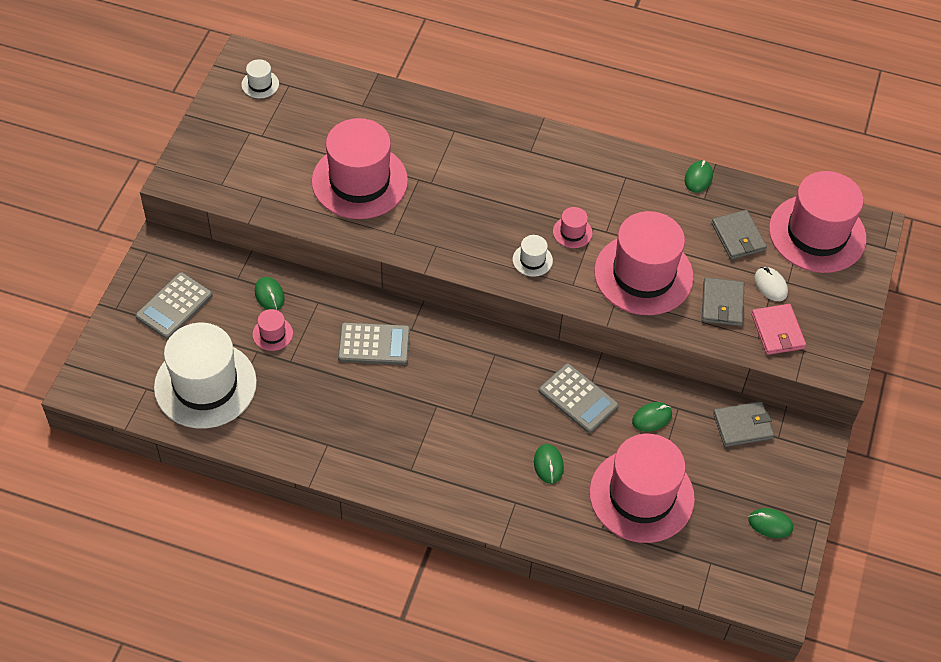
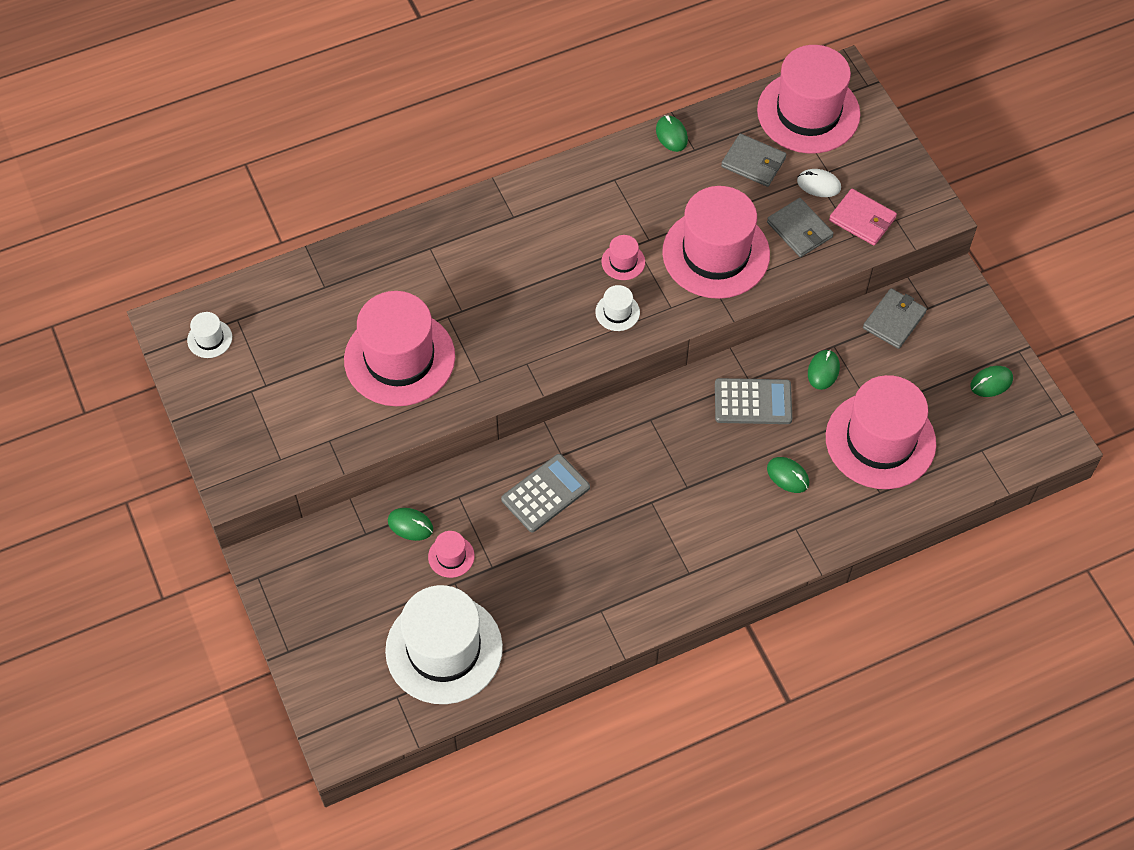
camera: 40 degrees left, 5 degrees up
grey calculator [136,272,213,339] -> none

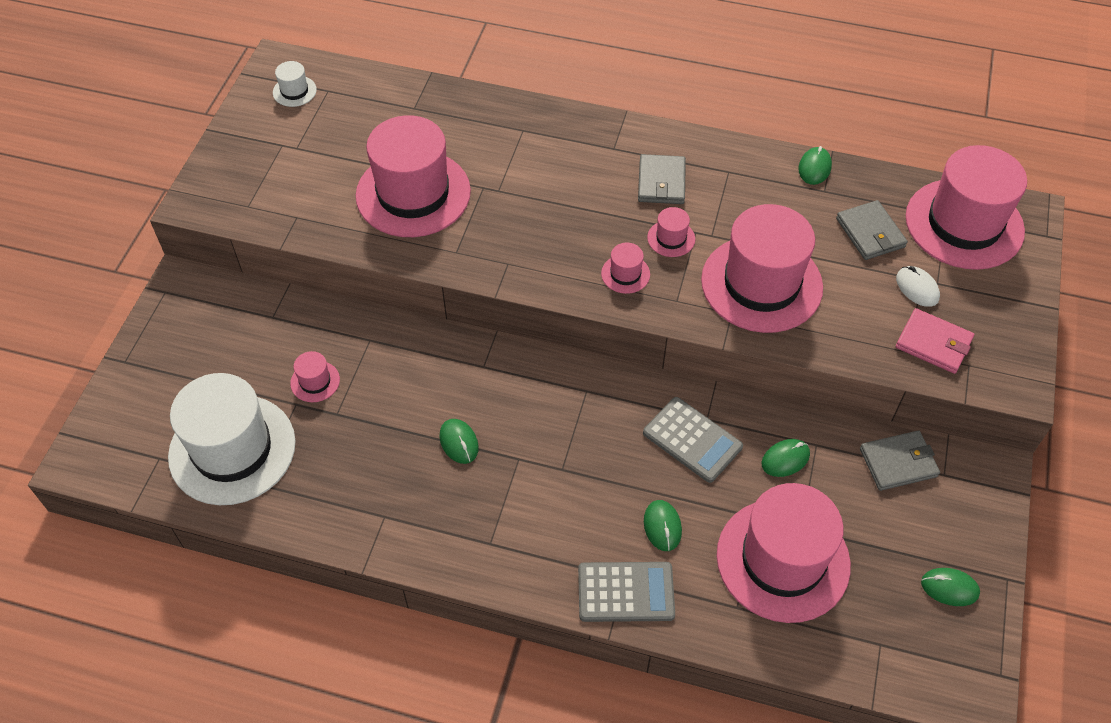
camera: 40 degrees right, 5 degrees down
green mouse [388,508,433,541] -> green mouse moved to [439,419,479,464]
grey calculator [501,454,590,532] -> grey calculator moved to [578,562,675,622]
white hat [595,285,640,331] -> pink hat [601,243,650,294]
grey wallet [767,198,834,257] -> grey wallet moved to [638,154,686,204]
pink wallet [829,189,897,246] -> pink wallet turned 45 degrees counterclockwise [896,308,974,374]

